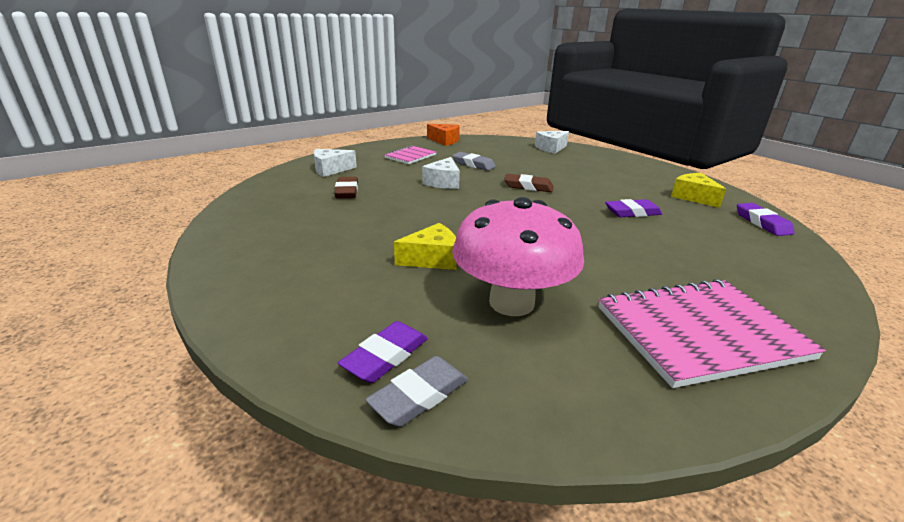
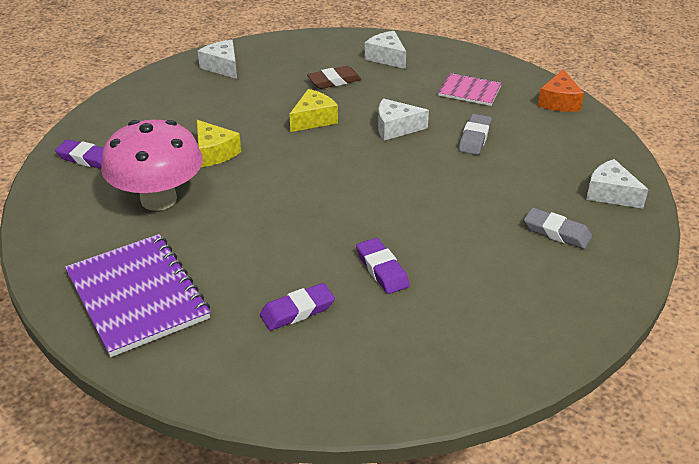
camera: 75 degrees right, 10 degrees up
grey eraser [365,356,468,427] -> grey eraser moved to [524,208,592,249]
brown eraser [504,174,554,192] -> none
pink notebook [598,279,826,388] -> purple notebook [65,234,210,357]
yellow cheese [671,173,726,208] -> yellow cheese moved to [289,89,338,132]
purple eraser [737,203,794,236] -> purple eraser moved to [260,283,335,331]
none -> white cheese [198,40,237,79]

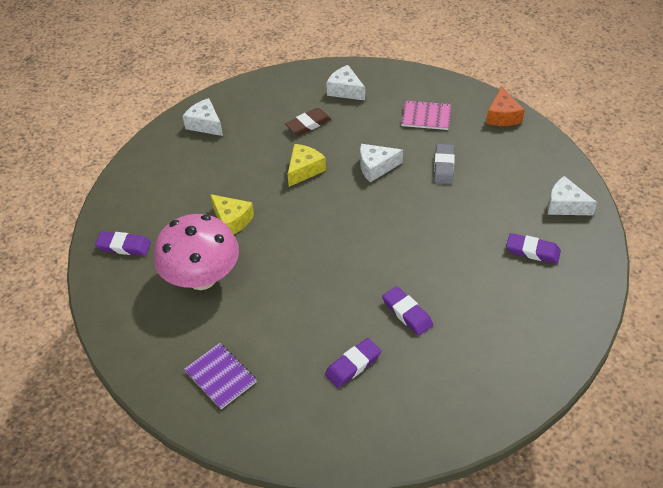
camera: 10 degrees left, 10 degrees up
purple notebook [65,234,210,357] -> purple notebook [184,343,257,409], size x0.54
grey eraser [524,208,592,249] -> purple eraser [506,233,561,264]

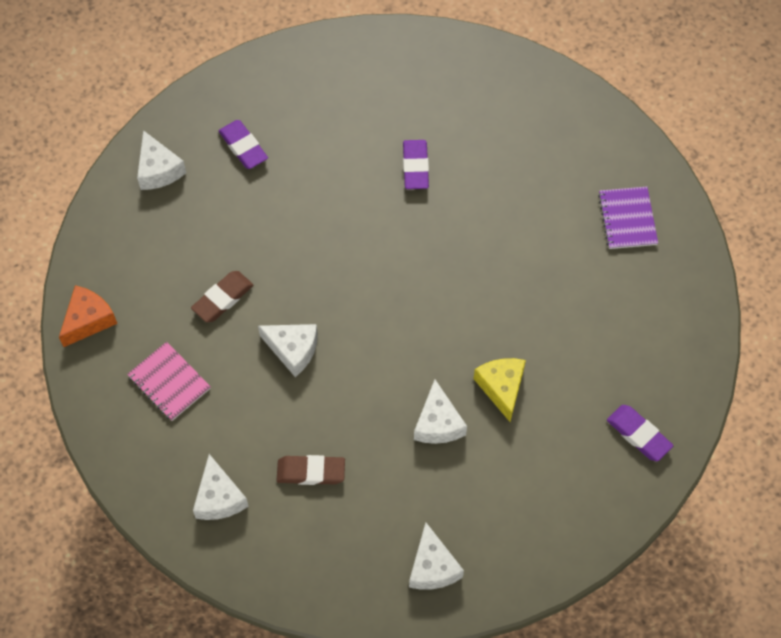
camera: 145 degrees left, 15 degrees up
pink mushroom [154,214,239,290] -> none
yellow cheese [288,144,326,187] -> none
purple eraser [325,338,381,388] -> none
grey eraser [434,144,455,184] -> brown eraser [191,271,254,322]
none -> white cheese [414,380,467,444]

